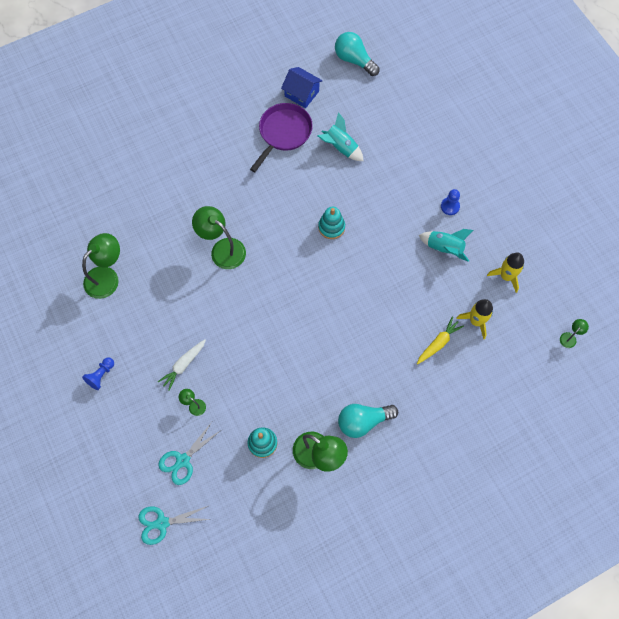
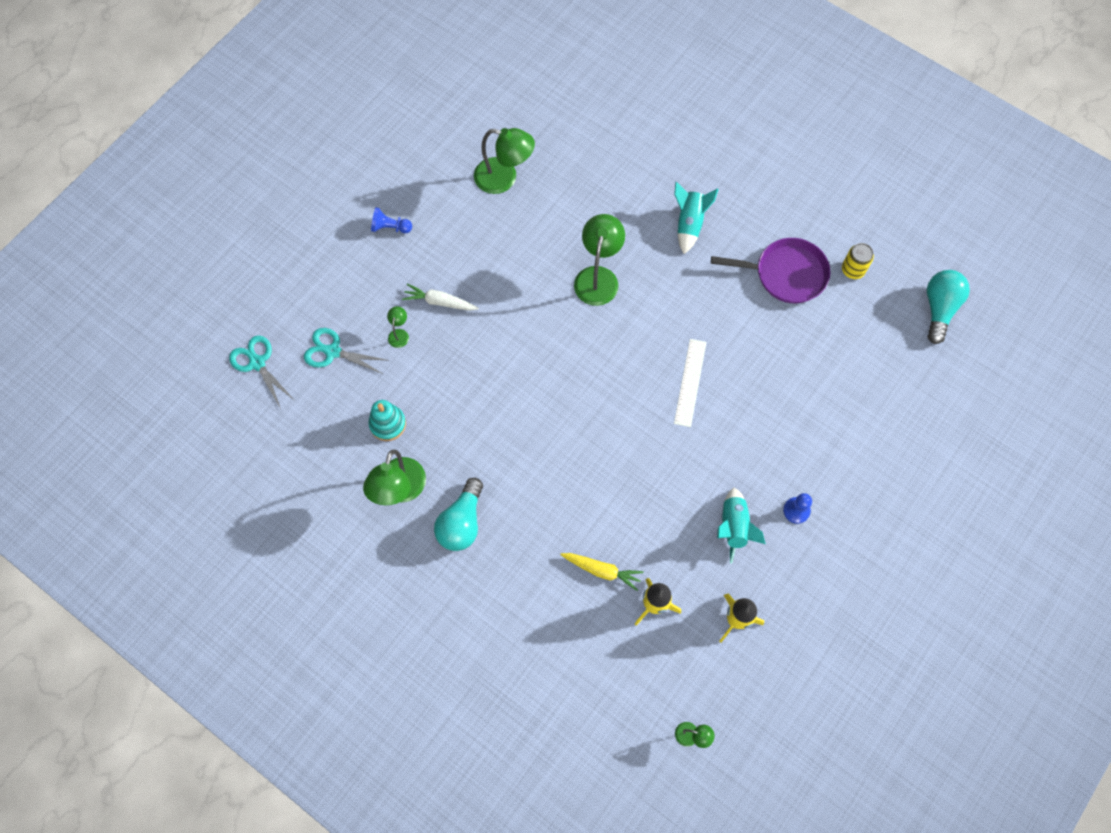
camera: 65 degrees right, 0 degrees up
blue house [281,67,323,108] -> yellow can [842,243,874,279]
turquoise rocket [318,112,364,161] -> turquoise rocket moved to [674,182,719,254]
turquoise stacking toy [318,207,345,239] -> white ruler [674,339,706,427]
turquoise light bulb [338,404,398,438] -> turquoise light bulb turned 120 degrees counterclockwise [434,478,483,551]

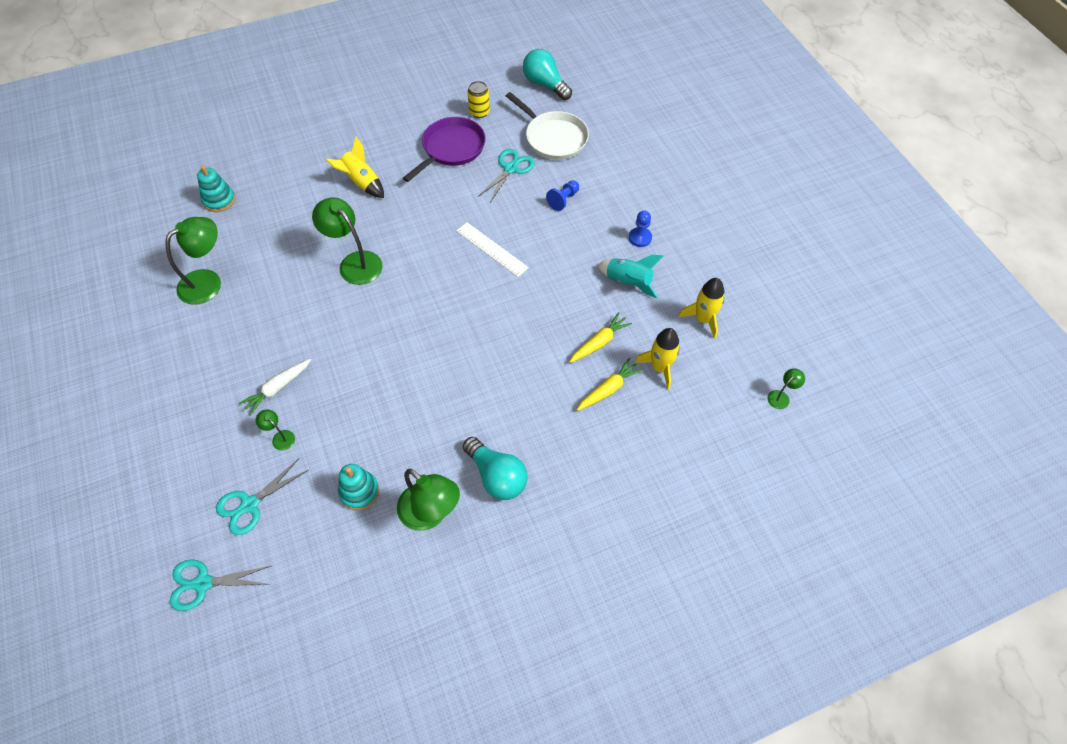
camera: 60 degrees left, 10 degrees down
blue pawn [371,207,412,233] -> blue pawn moved to [546,180,579,211]
turquoise rocket [674,182,719,254] -> yellow rocket [326,137,384,198]
none -> turquoise stacking toy [197,166,235,212]
none -> turquoise scissors [479,149,535,202]
none -> white pan [506,92,589,160]
none -> yellow carrot [569,312,632,363]

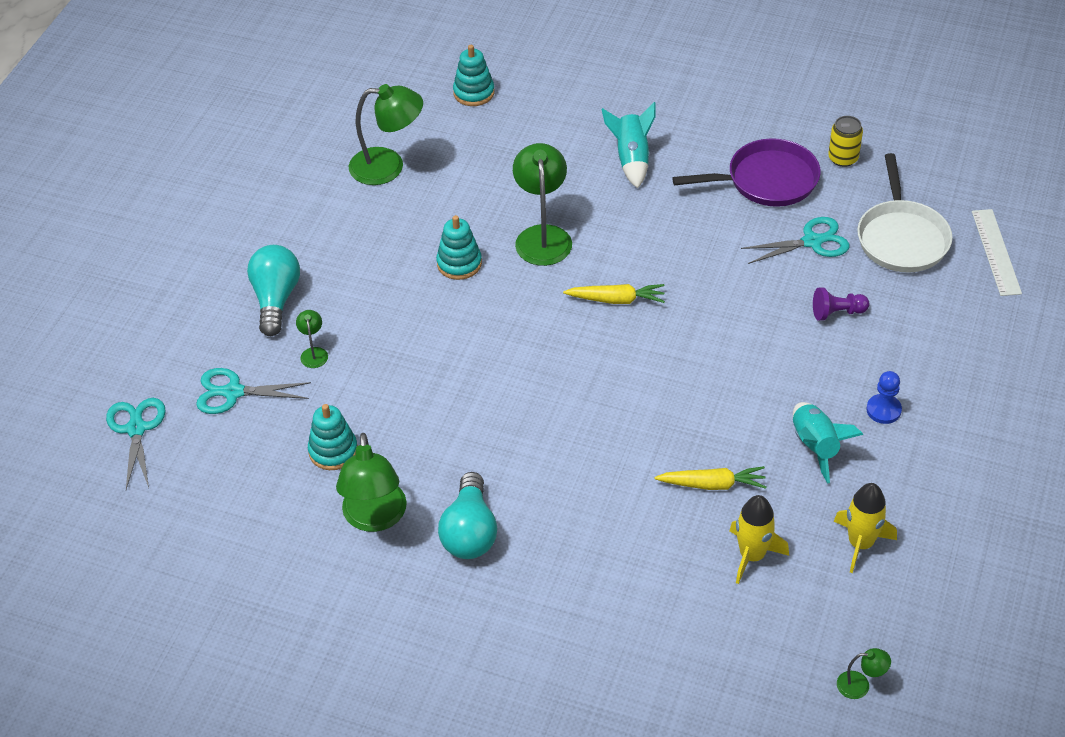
camera: 45 degrees right, 10 degrees down
turquoise scissors [169,559,270,611] -> turquoise scissors turned 45 degrees clockwise [106,398,166,489]
white carrot [239,359,311,416] -> none
yellow rocket [326,137,384,198] -> turquoise rocket [601,102,656,188]
white ruler [456,222,529,277] -> white ruler moved to [972,209,1022,296]
turquoise light bulb [523,49,572,100] -> turquoise light bulb moved to [247,245,300,336]
blue pawn [546,180,579,211] -> purple pawn [813,287,869,321]
yellow carrot [577,358,643,411] -> yellow carrot moved to [563,284,665,304]
none -> turquoise stacking toy [436,215,482,280]

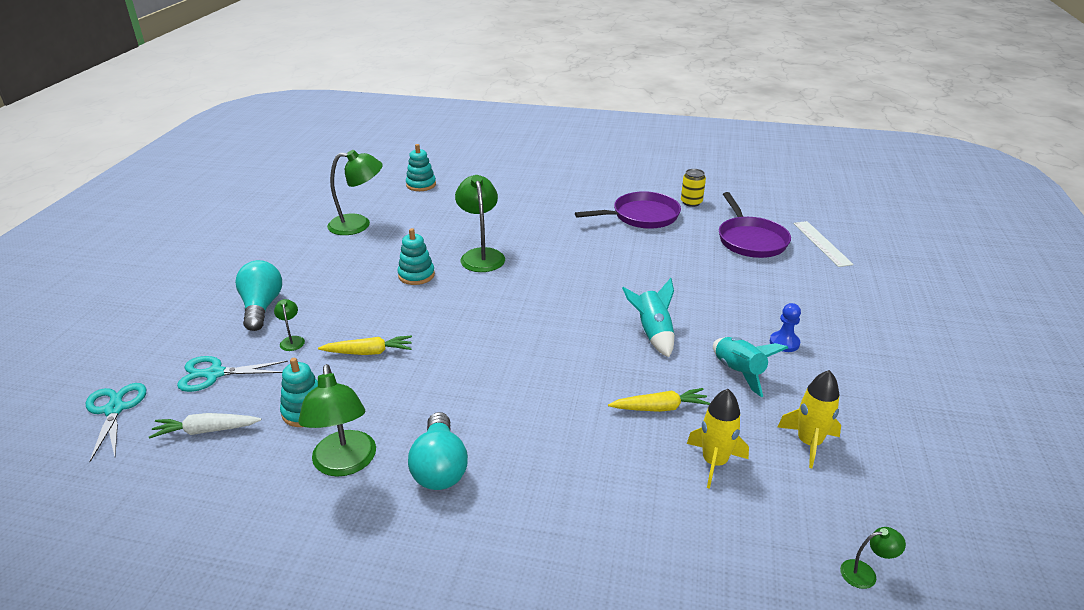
camera: 10 degrees left, 15 degrees down
yellow carrot [563,284,665,304] -> yellow carrot moved to [318,335,412,355]
turquoise rocket [601,102,656,188] -> turquoise rocket moved to [622,278,674,357]
turquoise scissors [741,217,850,264] -> none
purple pawn [813,287,869,321] -> none
white pan [857,153,952,272] -> purple pan [719,192,791,258]
none -> white carrot [149,413,261,439]

